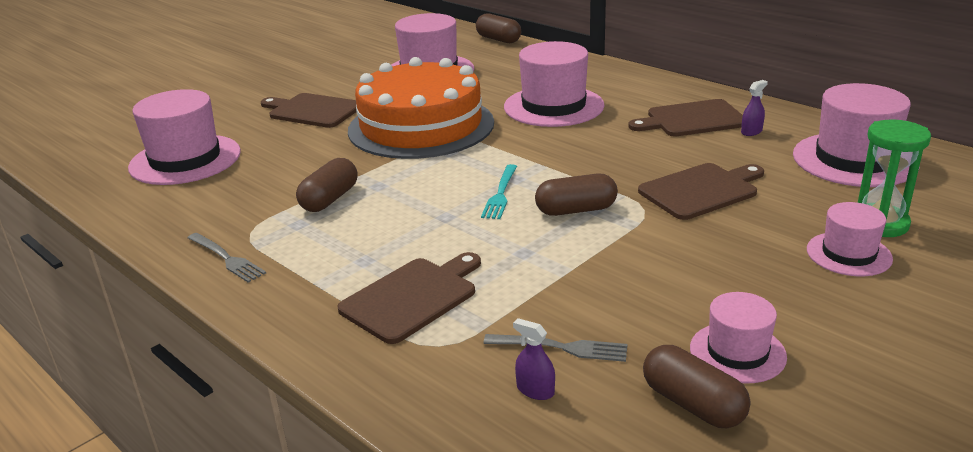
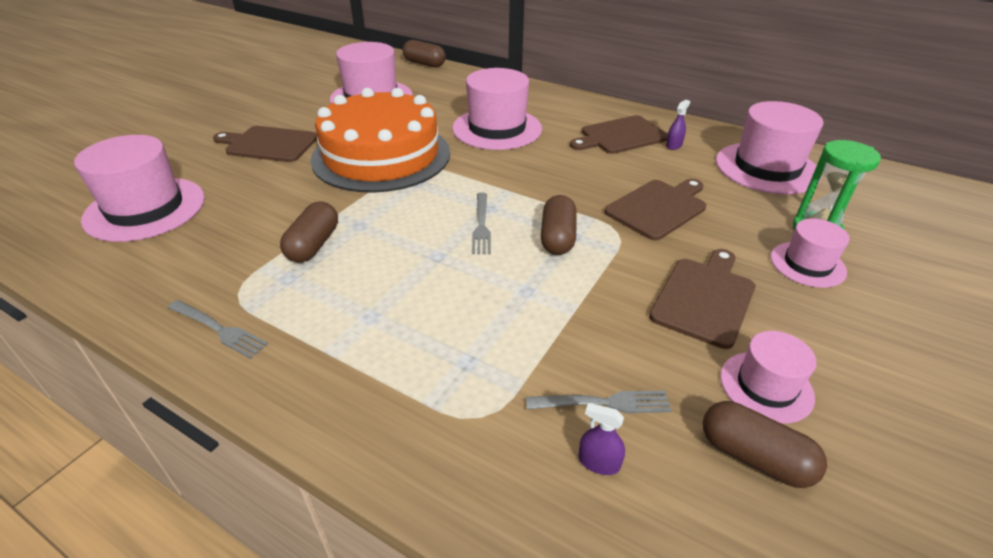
camera: 15 degrees left, 10 degrees up
brown cutting board [338,252,481,344] -> brown cutting board moved to [649,249,755,349]
turquoise fork [481,164,517,219] -> grey fork [472,193,491,254]
brown capsule [535,174,618,216] -> brown capsule turned 60 degrees counterclockwise [541,195,577,255]

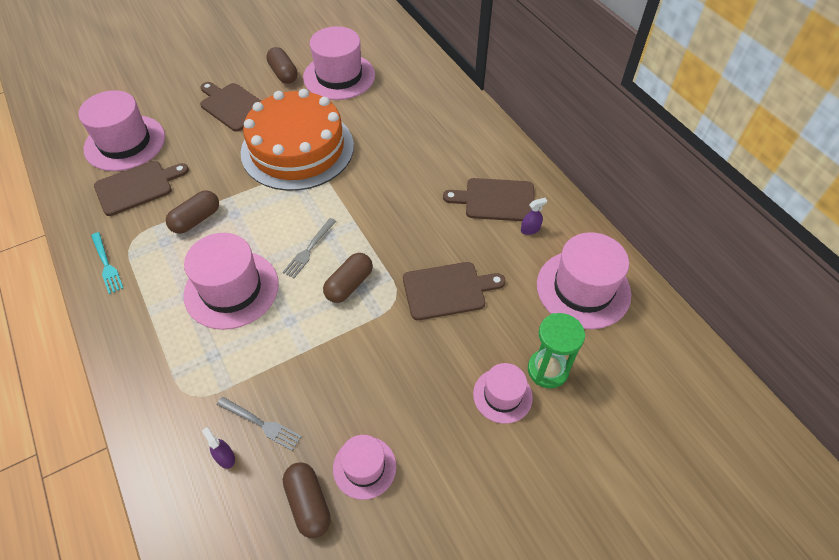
camera: 30 degrees right, 15 degrees up
grey fork [168,300,268,359] -> turquoise fork [91,232,123,294]
brown capsule [403,40,446,67] -> brown capsule moved to [266,47,298,84]
pink hat [452,68,542,150] -> pink hat moved to [183,233,279,330]
brown cutting board [649,249,755,349] -> brown cutting board moved to [94,161,189,216]

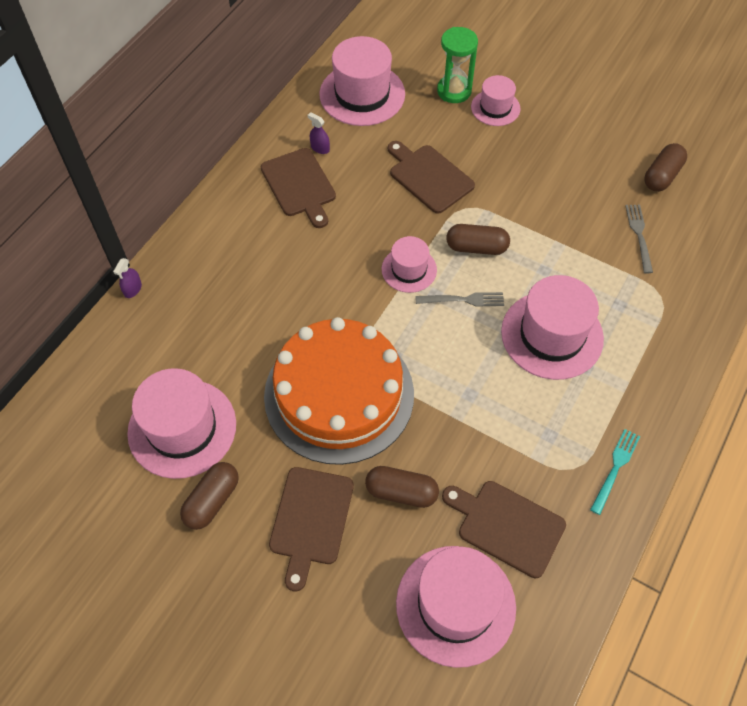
camera: 120 degrees left, 5 degrees up
brown capsule [166,190,219,234] -> brown capsule moved to [365,466,439,508]
purple spray bottle [202,427,235,469] -> purple spray bottle moved to [113,258,142,298]
pink hat [333,435,396,500] -> pink hat moved to [382,236,437,293]

